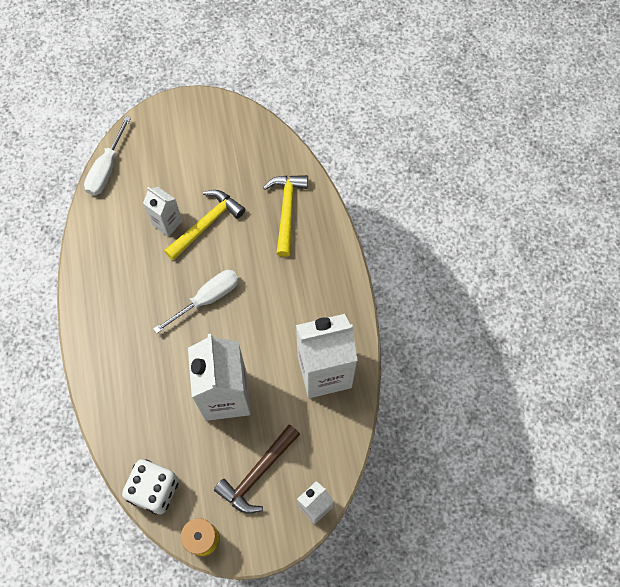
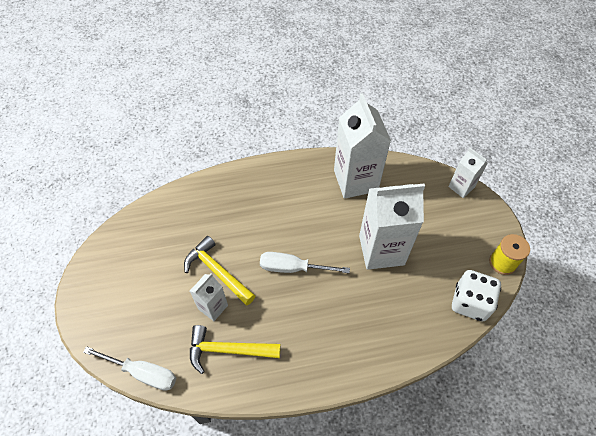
camera: 90 degrees left, 10 degrees down
white screwdriver [153,270,239,334] -> white screwdriver turned 45 degrees counterclockwise [260,252,350,273]
brown hammer [214,424,300,514] -> none
yellow hammer [263,175,308,257] -> yellow hammer moved to [190,325,281,374]

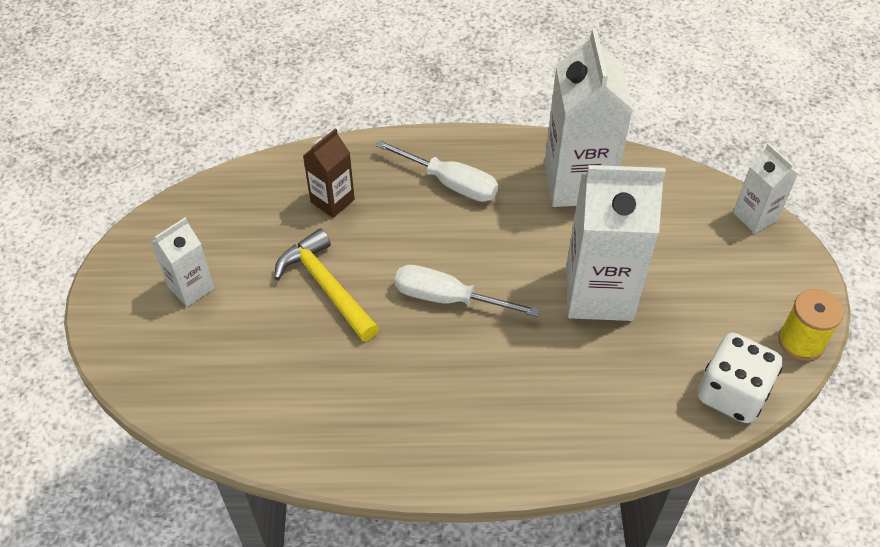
camera: 10 degrees right, 5 degrees down
white screwdriver [83,346,176,391] -> white screwdriver moved to [376,140,498,202]
white carton [190,274,228,321] -> white carton moved to [151,217,215,307]
yellow hammer [190,325,281,374] -> none
none -> brown carton [303,128,355,218]

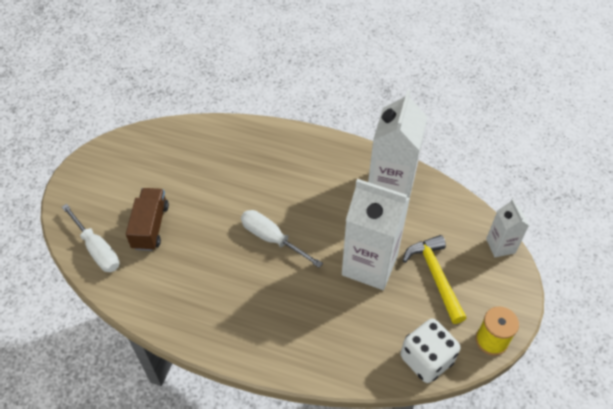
camera: 20 degrees right, 0 degrees up
white carton [151,217,215,307] -> none
yellow hammer [274,229,379,341] -> yellow hammer moved to [402,235,466,324]
brown carton [303,128,355,218] -> none
white screwdriver [376,140,498,202] -> white screwdriver moved to [62,204,120,272]
none -> brown truck [126,188,169,251]

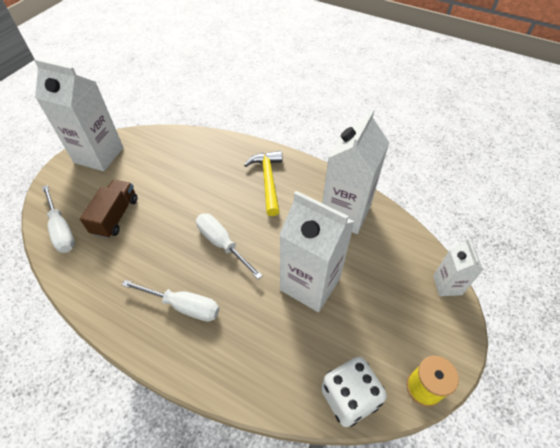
camera: 10 degrees right, 0 degrees up
yellow hammer [402,235,466,324] -> yellow hammer moved to [244,151,283,216]
none -> white carton [34,59,124,171]
none -> white screwdriver [122,280,219,322]

